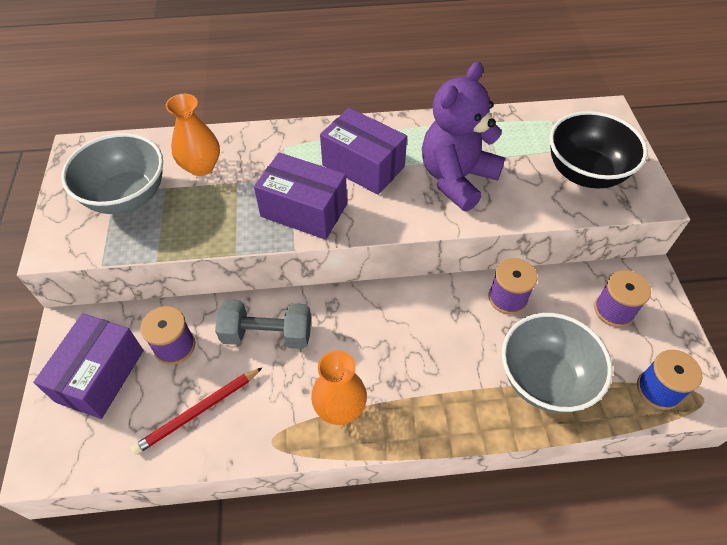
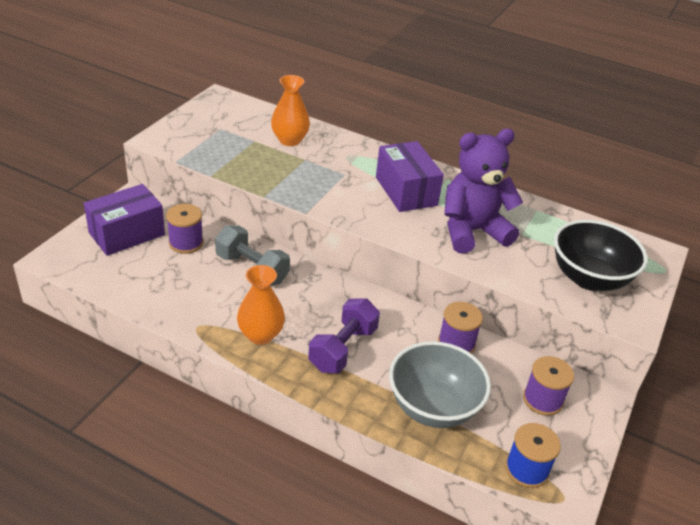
camera: 30 degrees right, 15 degrees down
grey bowl [61,133,163,214] -> none
red pencil [131,368,262,455] -> none
purple box [254,152,347,240] -> none
none -> purple dumbbell [308,298,380,373]

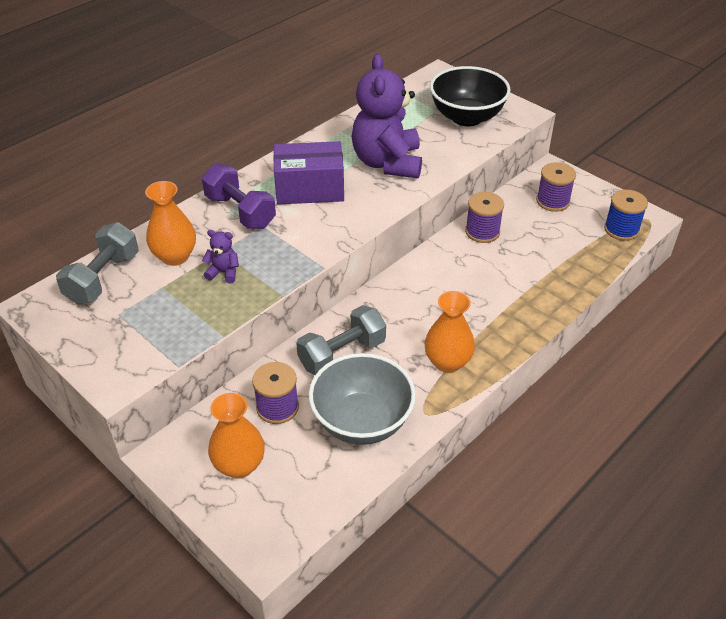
camera: 70 degrees left, 5 degrees up
purple box [84,184,165,256] -> orange vase [208,393,265,479]
purple dumbbell [308,298,380,373] -> purple dumbbell moved to [202,164,276,229]
grey bowl [389,341,491,428] -> grey bowl moved to [308,353,416,445]
none -> grey dumbbell [56,222,139,304]
none -> purple teddy bear [202,230,239,283]

